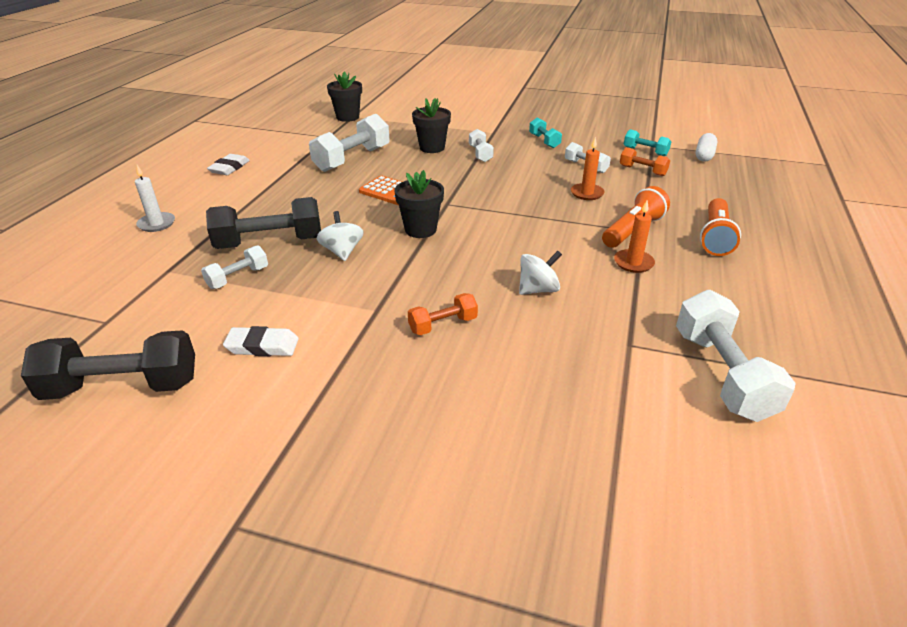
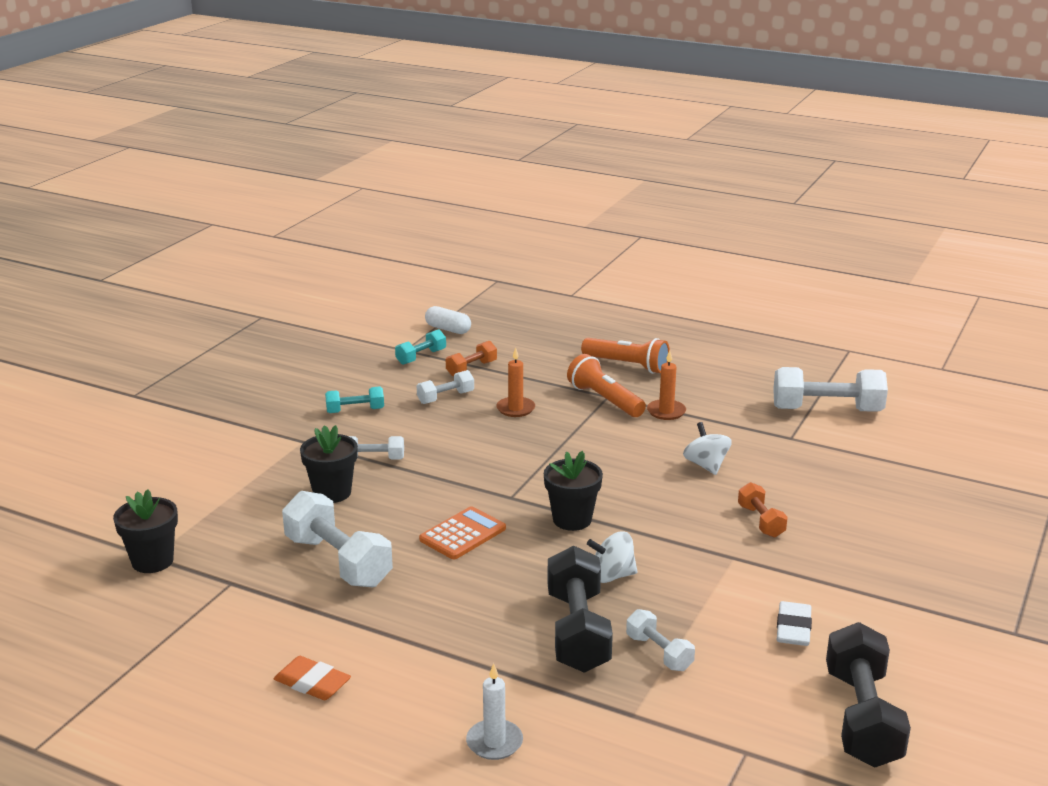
camera: 80 degrees left, 10 degrees down
white eraser [207,154,250,175] -> orange eraser [274,656,351,700]

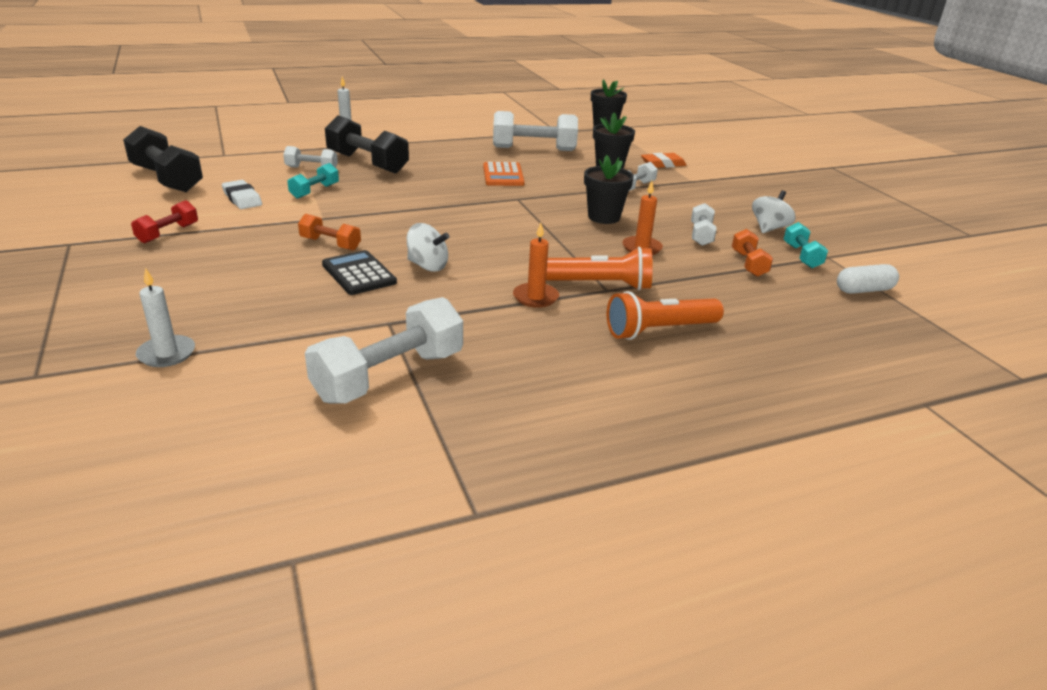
camera: 130 degrees right, 5 degrees up
orange eraser [274,656,351,700] -> orange eraser moved to [641,153,687,168]
turquoise dumbbell [325,386,384,413] -> turquoise dumbbell moved to [287,163,339,199]
black flower pot [544,451,603,531] -> black flower pot moved to [584,155,634,224]
white spinning top [587,531,638,583] -> white spinning top moved to [752,191,796,233]
none -> red dumbbell [131,200,198,243]
none -> white candle [136,268,195,367]
none -> black calculator [322,250,397,295]

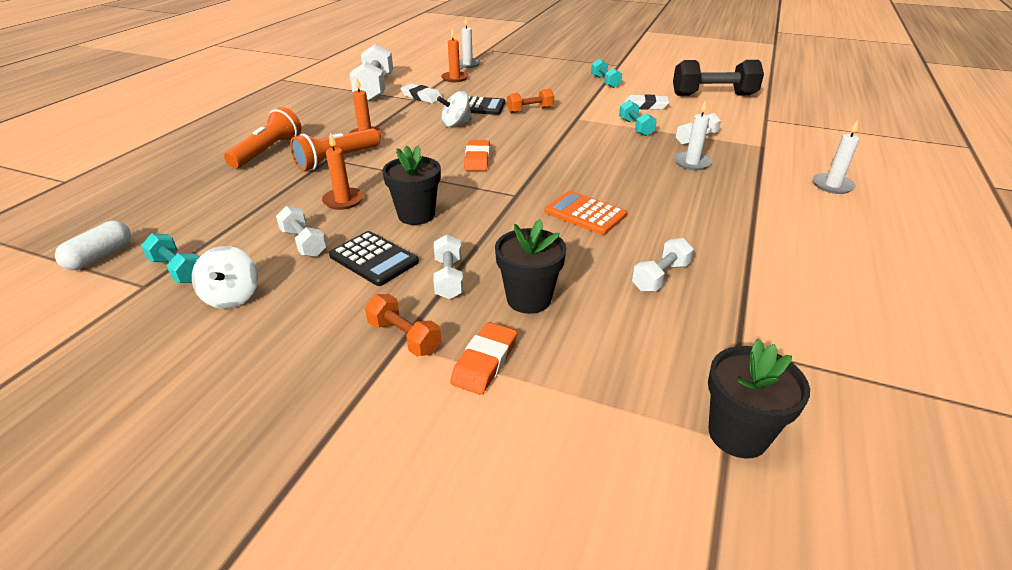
camera: 135 degrees right, 5 degrees up
red dumbbell [131,200,198,243] -> turquoise dumbbell [591,59,622,88]
black dumbbell [325,115,409,174] -> white candle [674,100,712,170]
white dumbbell [493,111,578,151] -> white dumbbell [632,238,694,292], size x0.53
orange dumbbell [732,229,773,277] -> orange dumbbell moved to [365,294,441,356]
none -> black calculator [329,231,419,286]
none -> white eraser [400,83,443,103]
none -> orange candle [441,28,468,82]
none -> orange eraser [464,140,490,171]

